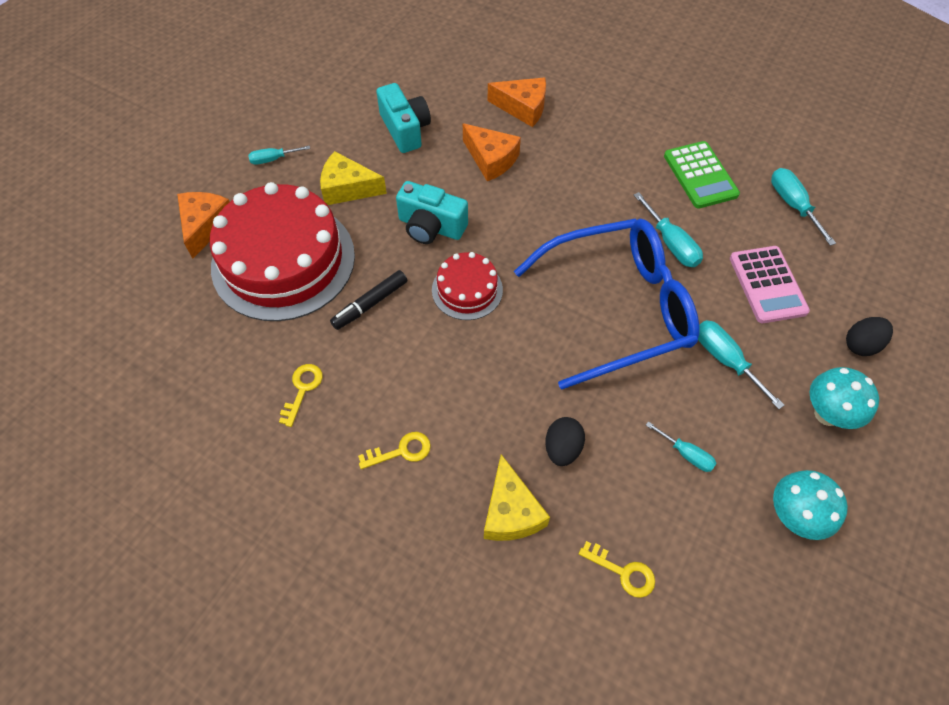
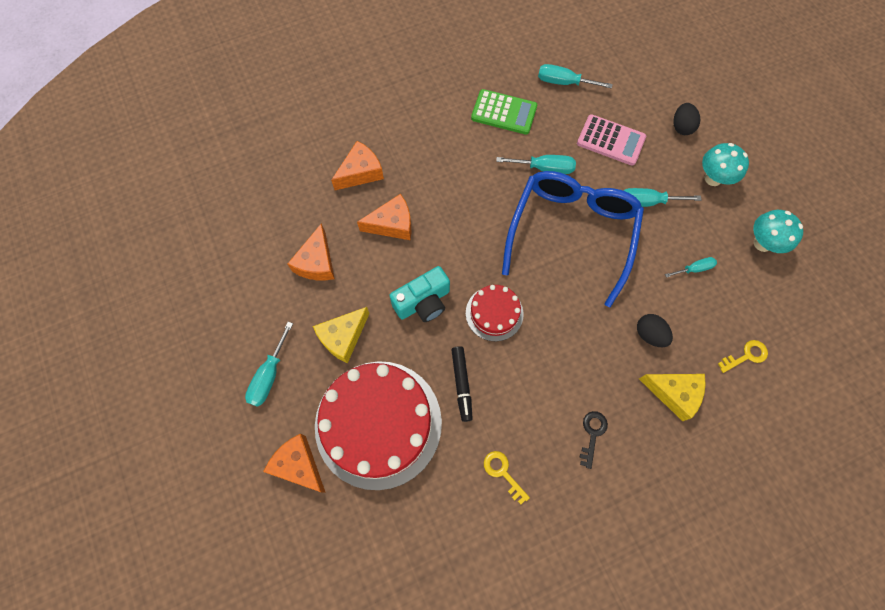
camera: 55 degrees left, 10 degrees up
turquoise screwdriver [248,146,310,165] -> turquoise screwdriver [245,322,293,407], size x1.55
yellow key [358,432,431,469] -> black key [580,411,608,469]
turquoise camera [376,83,431,153] -> orange cheese [287,223,335,280]

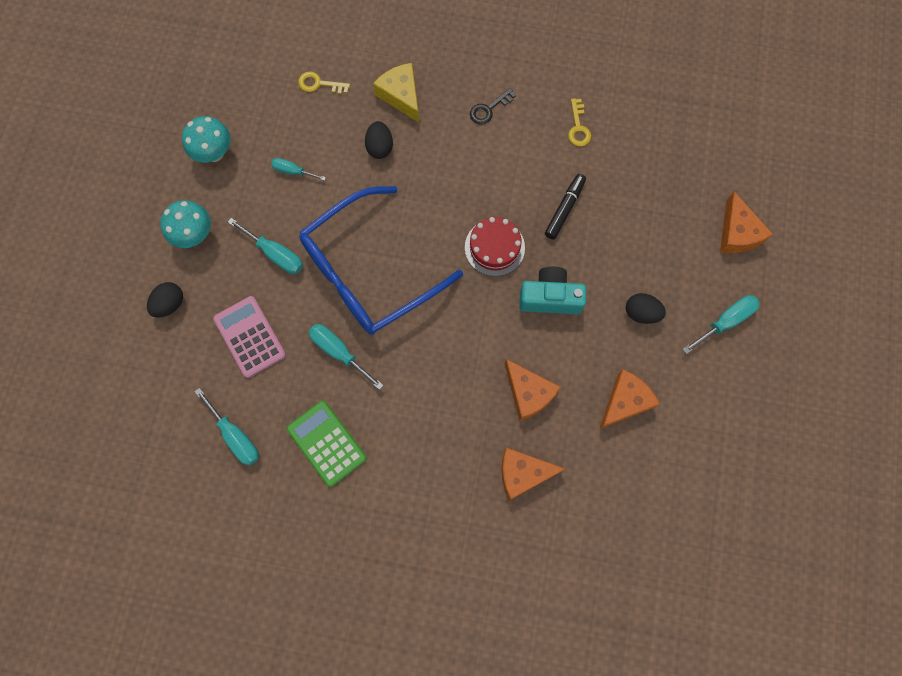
camera: 145 degrees left, 5 degrees up
yellow cheese [313,307,370,363] -> black egg [626,293,666,324]
red cake [315,361,442,490] -> none
orange cheese [357,194,412,240] -> orange cheese turned 150 degrees counterclockwise [505,359,560,421]

